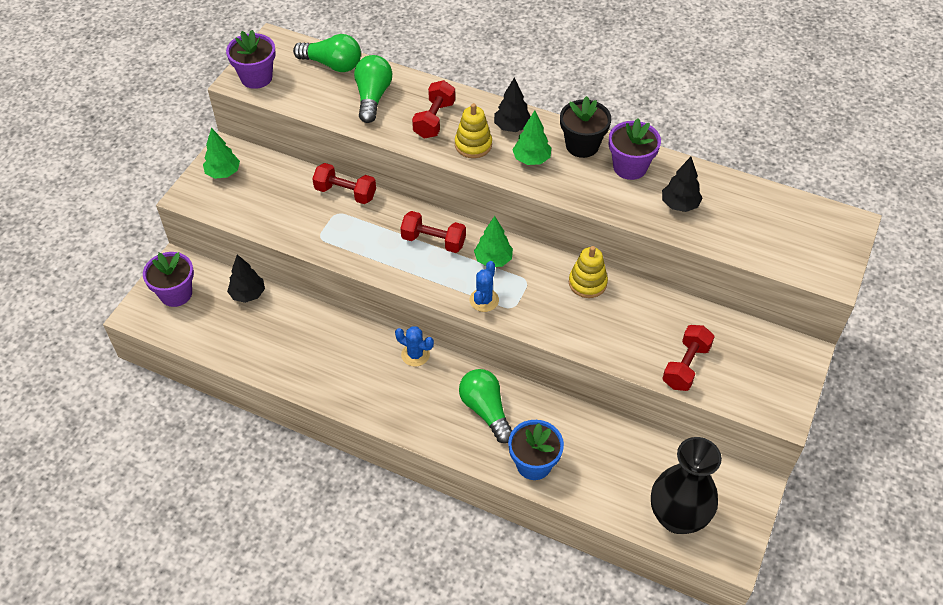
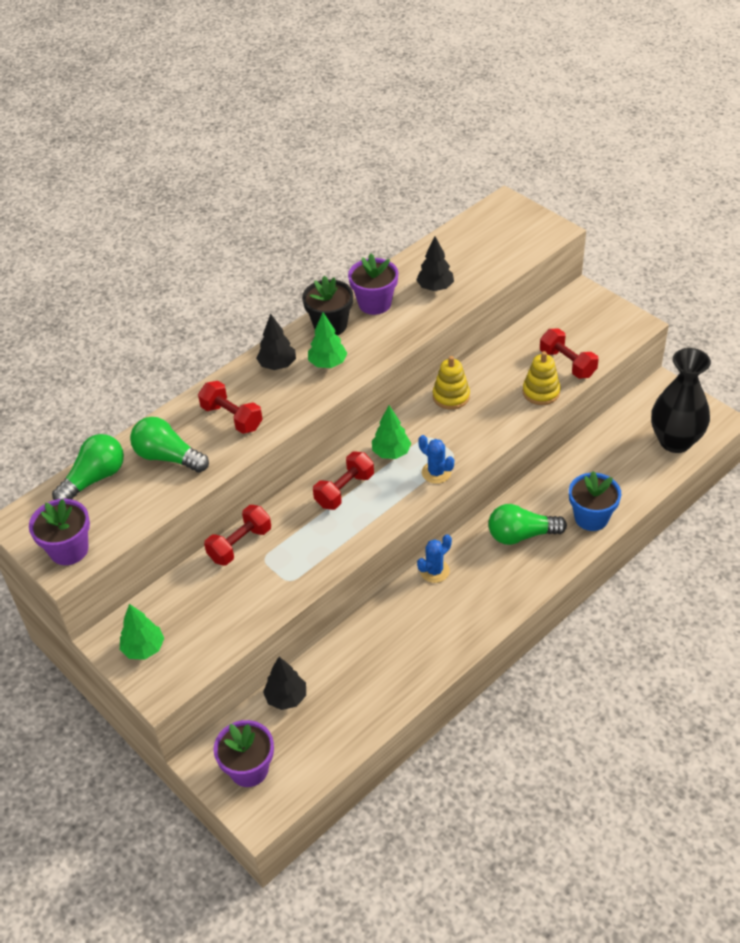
camera: 65 degrees left, 5 degrees down
yellow stacking toy [455,103,492,158] -> yellow stacking toy moved to [523,351,560,405]

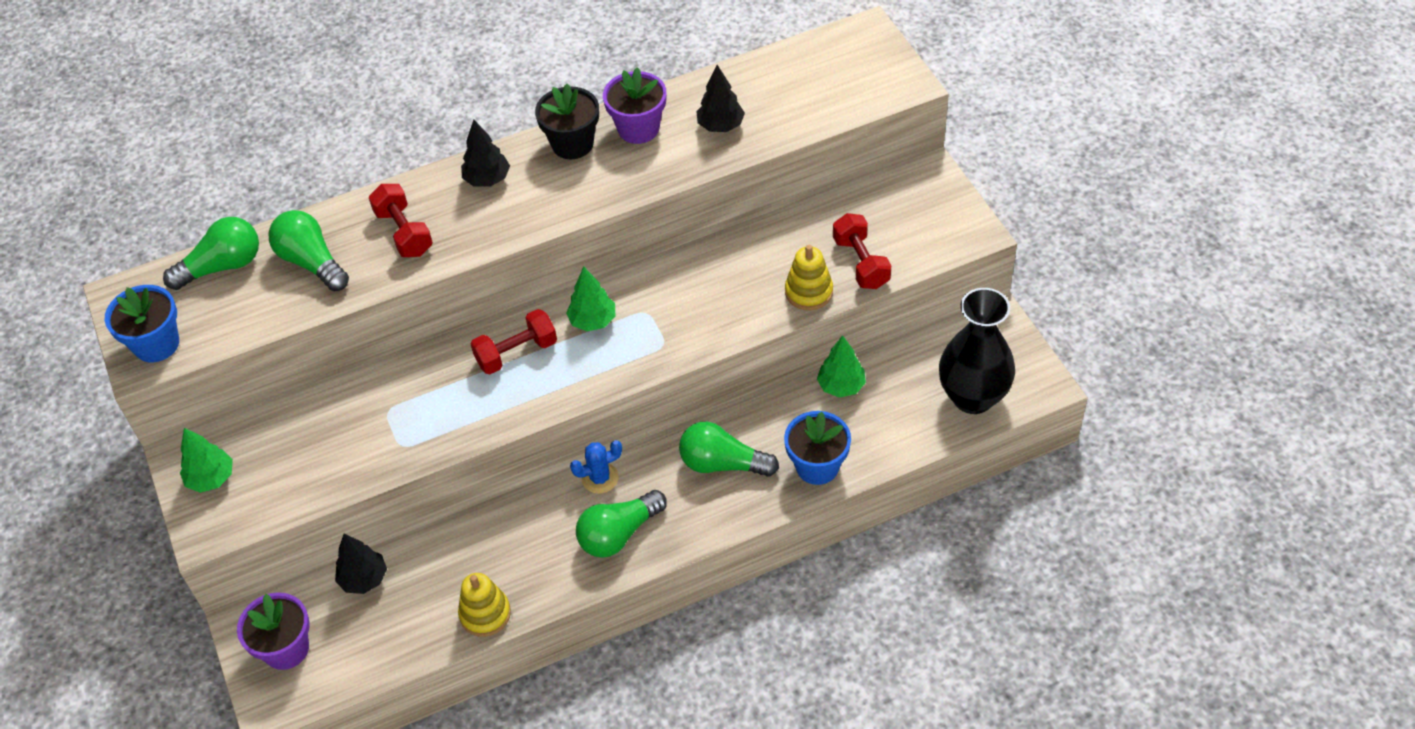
camera: 20 degrees right, 5 degrees up
purple flower pot [29,499,90,565] -> blue flower pot [104,285,179,362]
red dumbbell [204,505,271,565] -> none
green tree [308,312,347,368] -> green tree moved to [817,335,866,398]
blue cactus [418,435,454,484] -> none
yellow stacking toy [433,356,470,410] -> yellow stacking toy moved to [458,573,511,637]
none -> green light bulb [576,490,667,558]

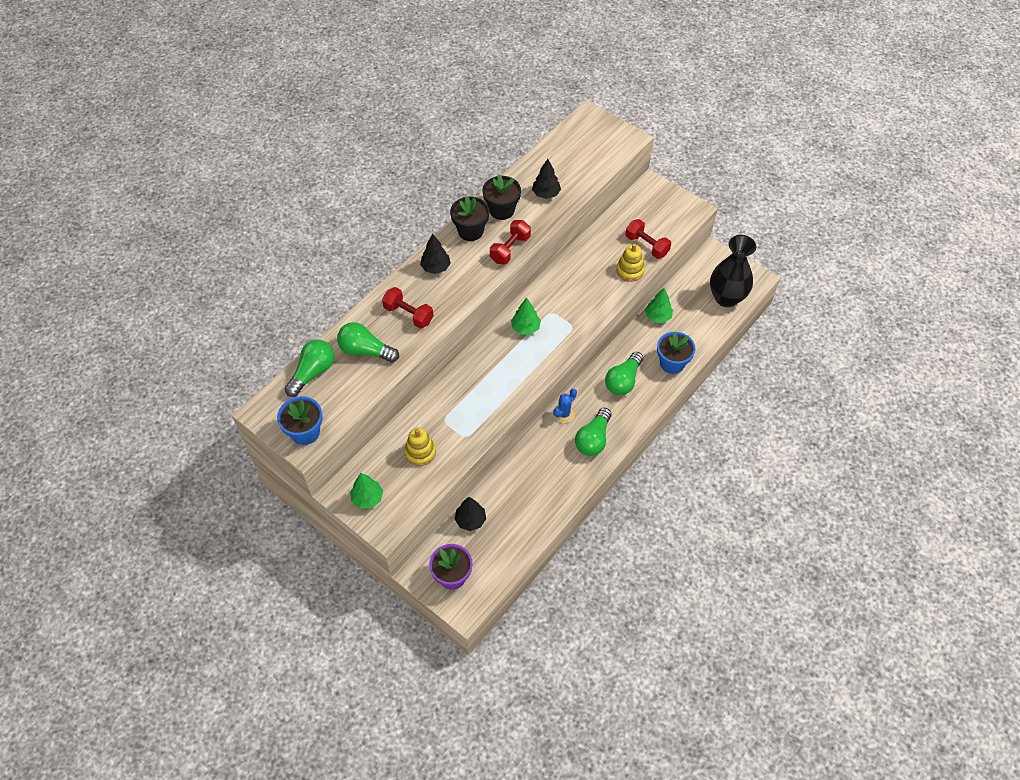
camera: 30 degrees left, 5 degrees up
yellow stacking toy [458,573,511,637] -> yellow stacking toy moved to [404,428,436,466]
red dumbbell [471,309,557,374] -> red dumbbell moved to [490,220,531,264]
purple flower pot [603,67,666,144] -> black flower pot [482,174,521,220]
green light bulb [679,422,779,477] -> green light bulb turned 45 degrees counterclockwise [605,352,644,395]

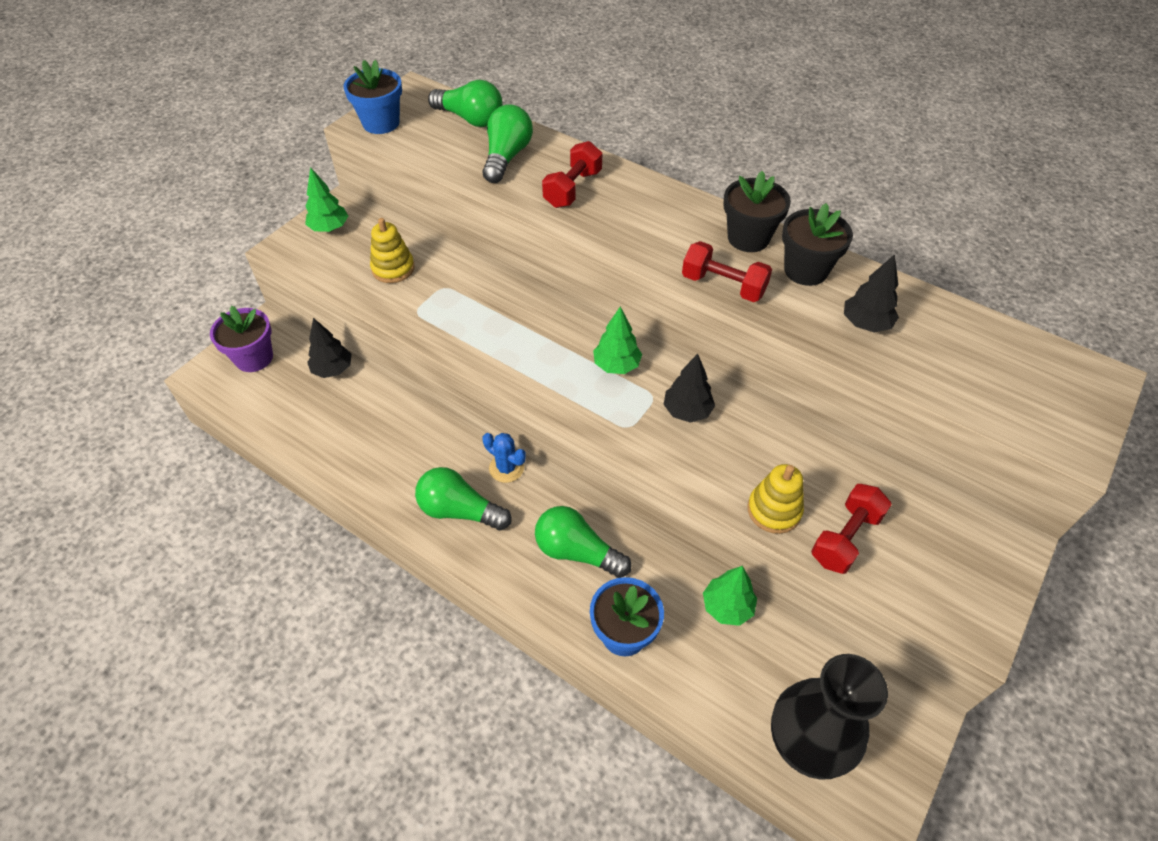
camera: 85 degrees right, 5 degrees down
black tree [420,234,451,274] -> black tree moved to [663,354,715,423]

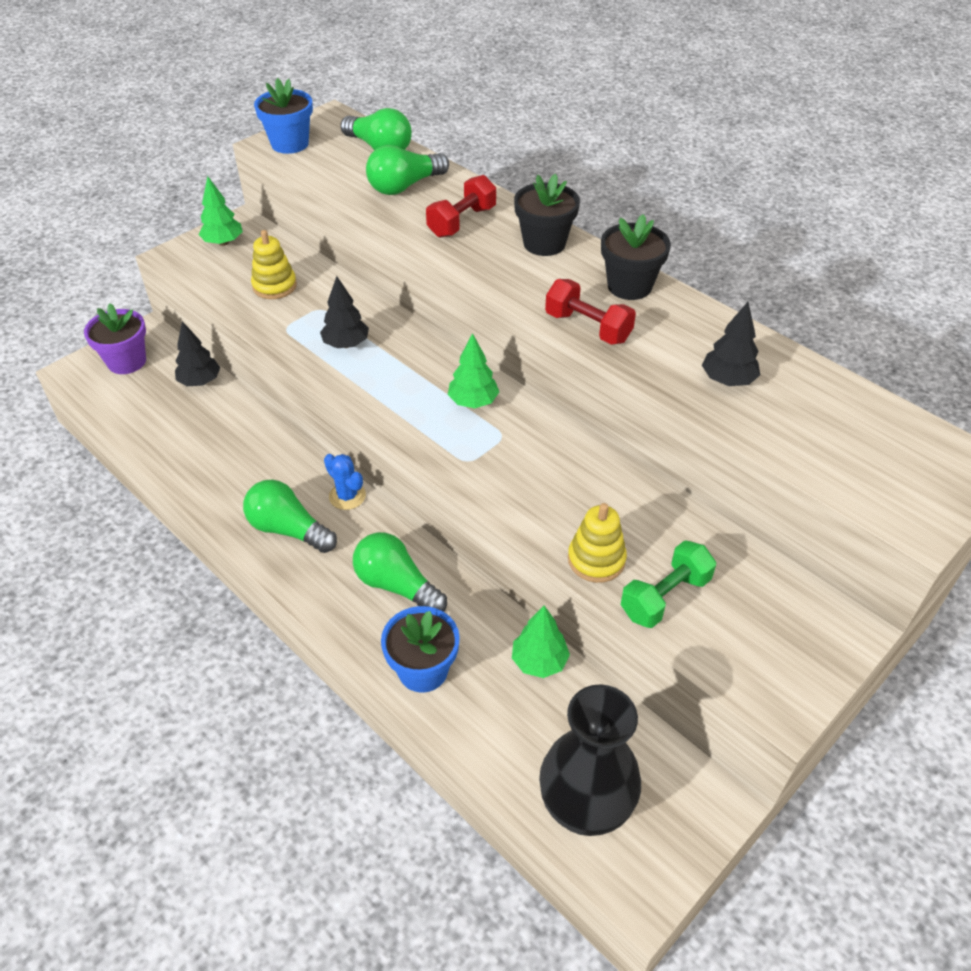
camera: 10 degrees right, 5 degrees down
green light bulb [483,104,533,183] -> green light bulb turned 150 degrees counterclockwise [366,145,449,195]
black tree [663,354,715,423] -> black tree moved to [320,276,369,348]
black flower pot [782,203,853,286] -> black flower pot moved to [514,174,580,256]
red dumbbell [811,484,892,574] -> green dumbbell [621,540,716,628]

